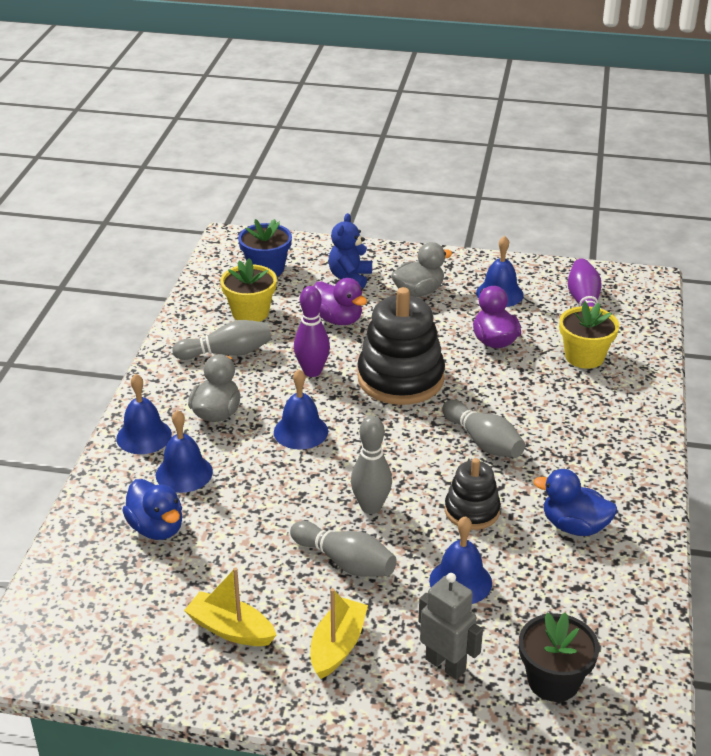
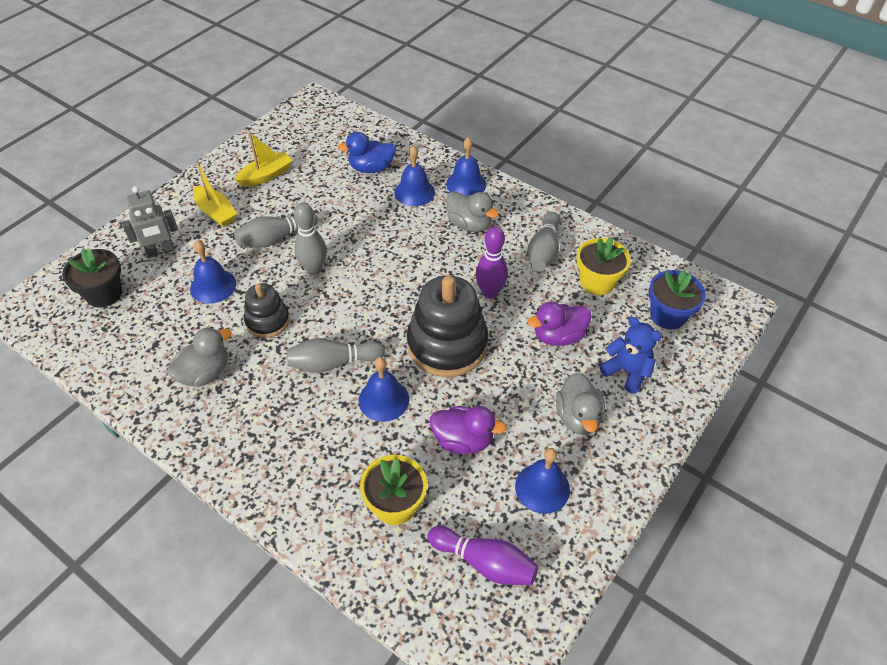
camera: 115 degrees right, 15 degrees up
blue bell [274,369,328,450] -> blue bell moved to [359,357,409,422]
blue duck [533,469,617,536] -> grey duck [167,327,232,387]

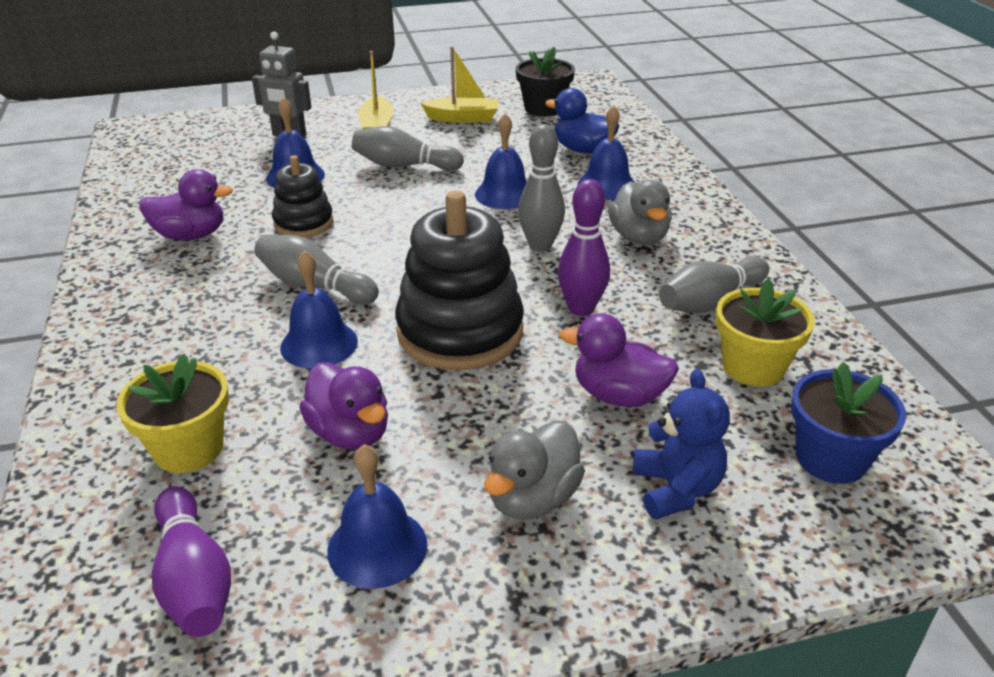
camera: 40 degrees right, 15 degrees down
black flower pot [62,248,122,308] -> black flower pot moved to [515,47,575,117]
grey duck [167,327,232,387] -> purple duck [139,169,233,241]
grey bowling pin [294,202,327,275] -> grey bowling pin moved to [518,124,565,252]
blue bell [446,137,486,196] -> blue bell moved to [475,113,527,209]

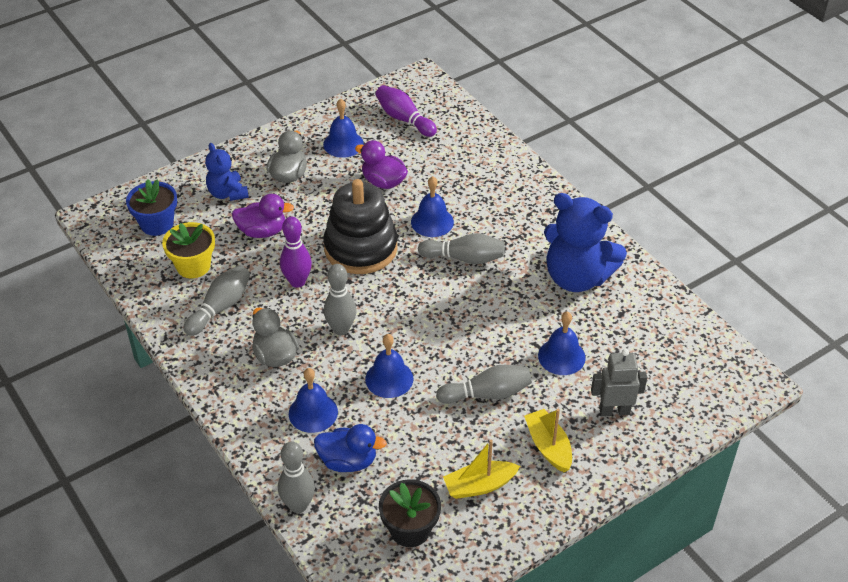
camera: 160 degrees right, 10 degrees up
yellow flower pot [116,354,229,473] -> none
purple duck [139,169,233,241] -> blue teddy bear [544,193,627,292]
black stacking toy [272,155,333,237] -> none
none -> grey bowling pin [278,441,315,513]

